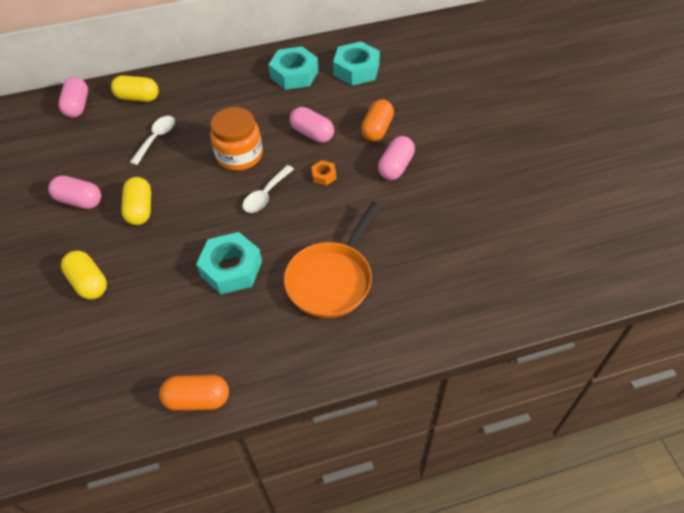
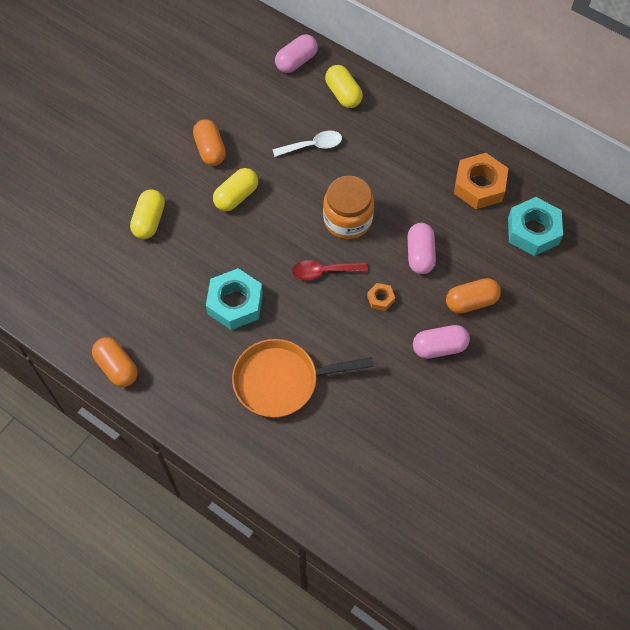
camera: 50 degrees right, 10 degrees up
pink capsule [48,176,101,209] -> orange capsule [193,119,226,166]
white spoon [243,165,294,213] -> red spoon [292,260,367,280]
turquoise nut [268,46,318,90] -> orange nut [454,153,508,209]

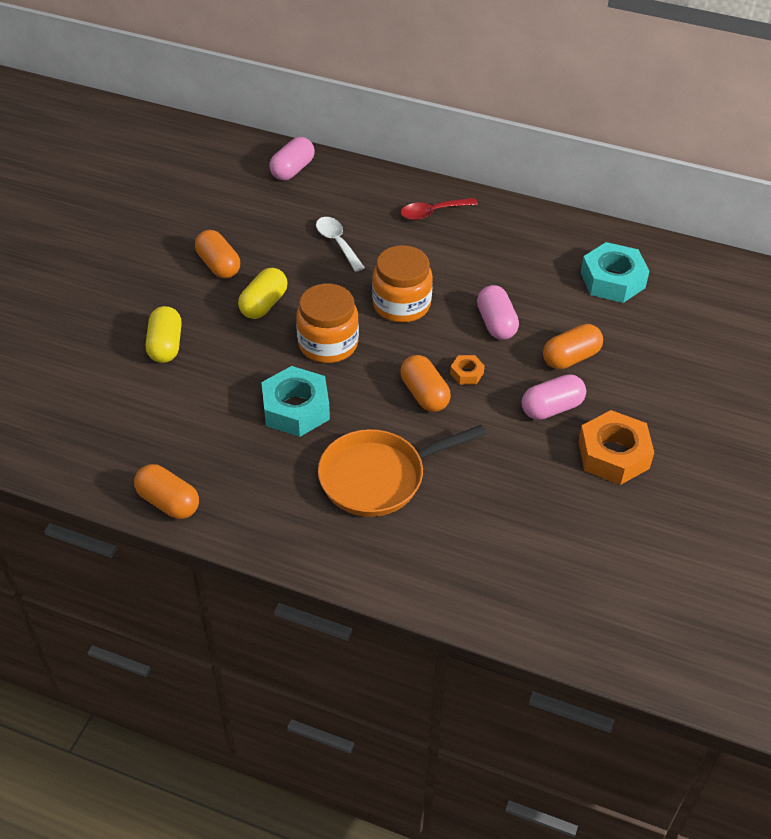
camera: 15 degrees left, 15 degrees down
white spoon [272,130,342,157] -> white spoon turned 90 degrees counterclockwise [316,217,365,272]
red spoon [292,260,367,280] -> red spoon moved to [400,198,478,220]
yellow capsule [325,65,363,108] -> none
orange nut [454,153,508,209] -> orange nut moved to [578,410,654,485]
none -> orange jar [296,283,359,363]
none -> orange capsule [400,355,451,412]

